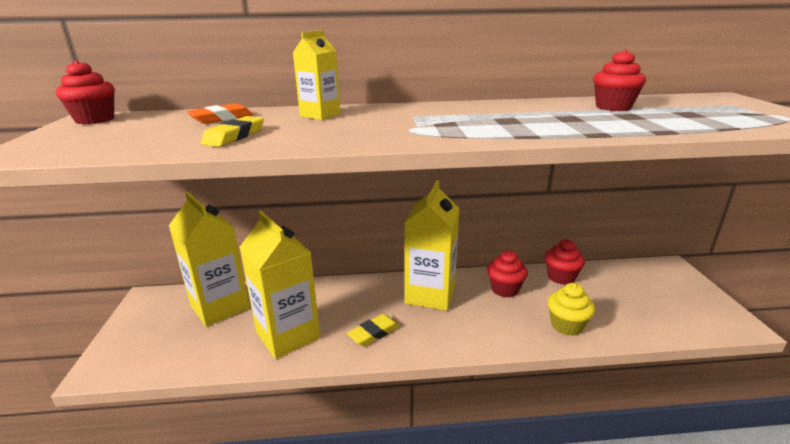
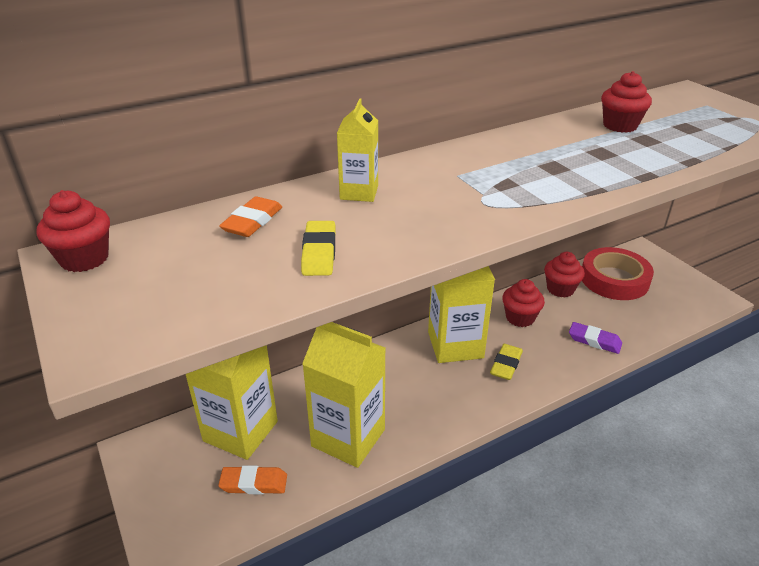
camera: 25 degrees left, 10 degrees up
yellow eraser [347,314,400,346] -> yellow eraser moved to [490,344,523,380]
yellow cupcake [548,283,595,336] -> purple eraser [569,322,622,354]
none -> orange eraser [218,466,287,494]
none -> red tape [582,247,654,300]

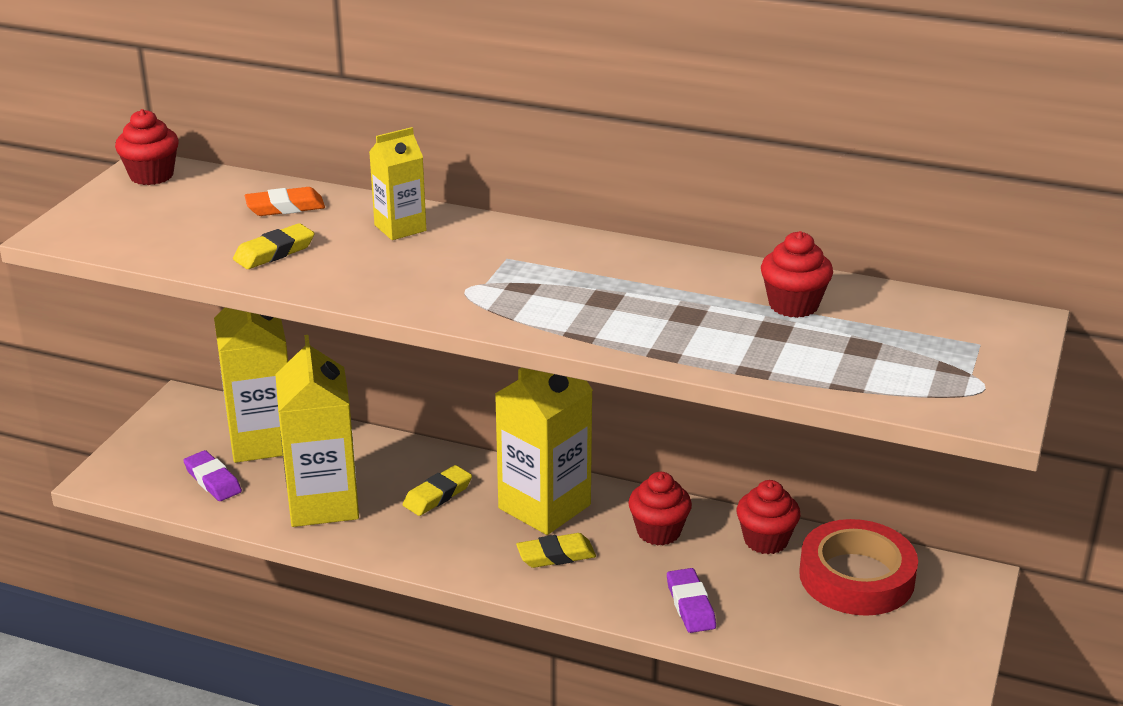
camera: 50 degrees right, 5 degrees down
orange eraser [218,466,287,494] -> purple eraser [183,450,242,501]
none -> yellow eraser [403,465,472,516]

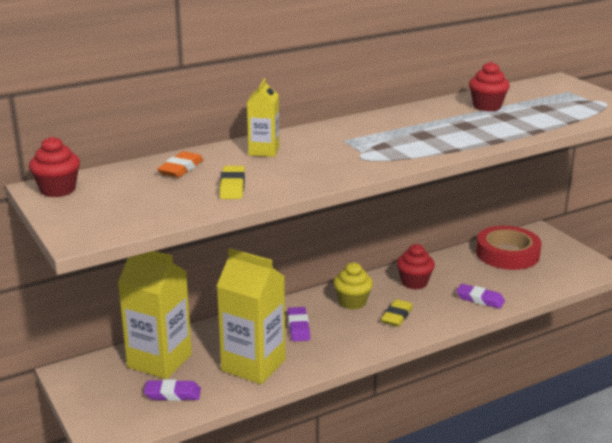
camera: 50 degrees left, 5 degrees down
yellow eraser [403,465,472,516] -> purple eraser [287,307,310,341]
yellow carton [495,368,593,535] -> yellow cupcake [333,263,373,310]
red cupcake [737,480,801,554] -> none

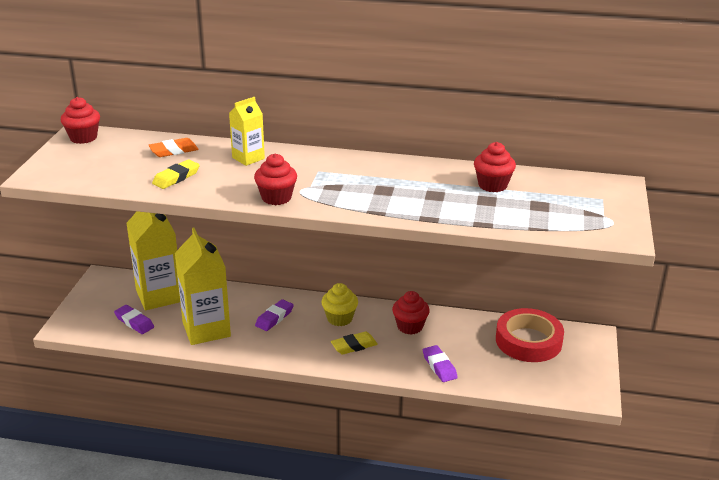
camera: 40 degrees right, 5 degrees up
none -> red cupcake [254,154,297,205]

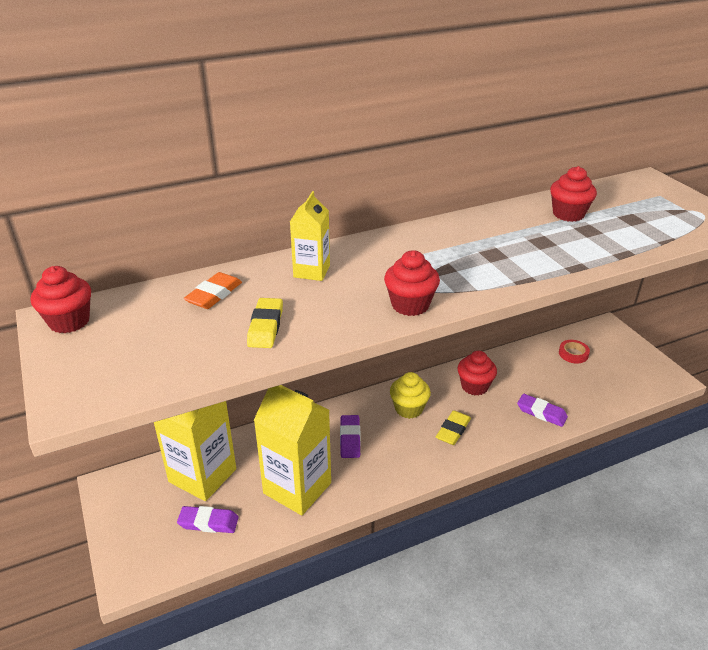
camera: 35 degrees left, 5 degrees up
red tape [496,308,564,362] -> red tape [559,340,590,364], size x0.45

